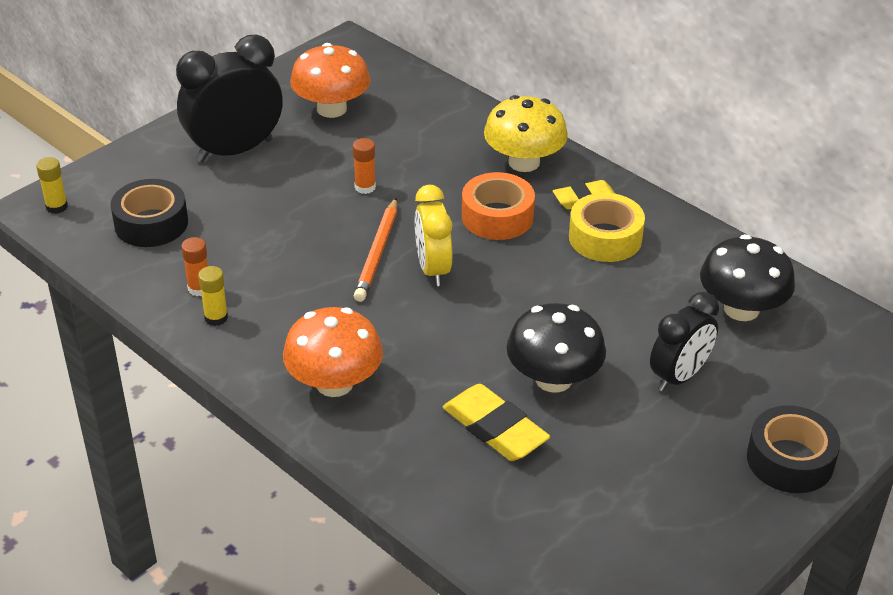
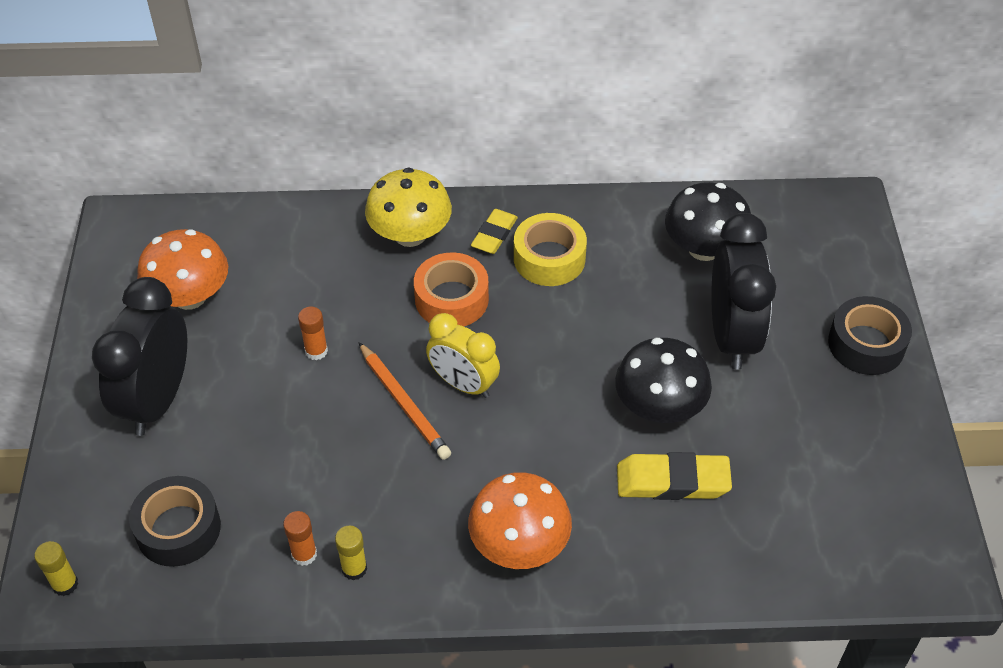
camera: 45 degrees left, 10 degrees up
black clock [650,292,719,392] -> black clock [711,213,776,370], size x1.54

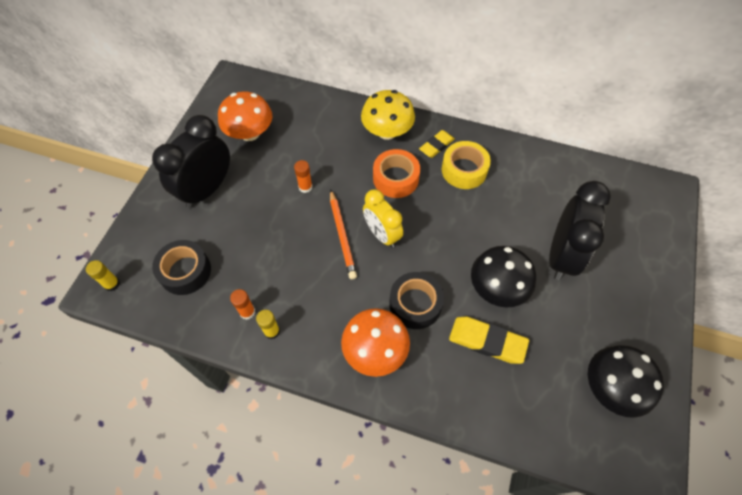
camera: 20 degrees right, 10 degrees up
black mushroom [665,182,751,261] -> black mushroom moved to [588,345,664,418]
black tape [828,296,912,375] -> black tape moved to [389,272,444,329]

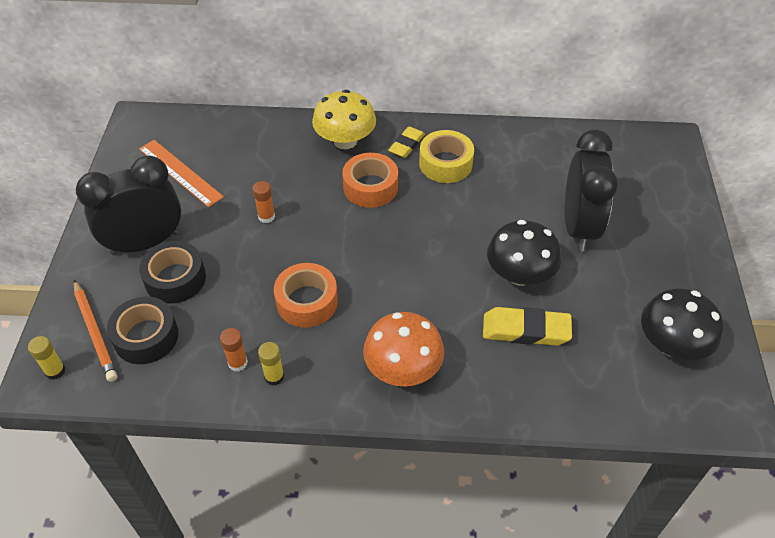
camera: 15 degrees left, 10 degrees down
black clock [152,115,230,208] -> black clock turned 45 degrees clockwise [76,156,181,255]
orange mushroom [218,91,272,141] -> orange ruler [139,140,224,207]
orange pencil [330,190,357,279] -> orange pencil moved to [74,280,117,382]
yellow clock [363,190,403,248] -> none
black tape [389,272,444,329] -> black tape moved to [139,241,206,304]
none -> orange tape [274,263,338,328]

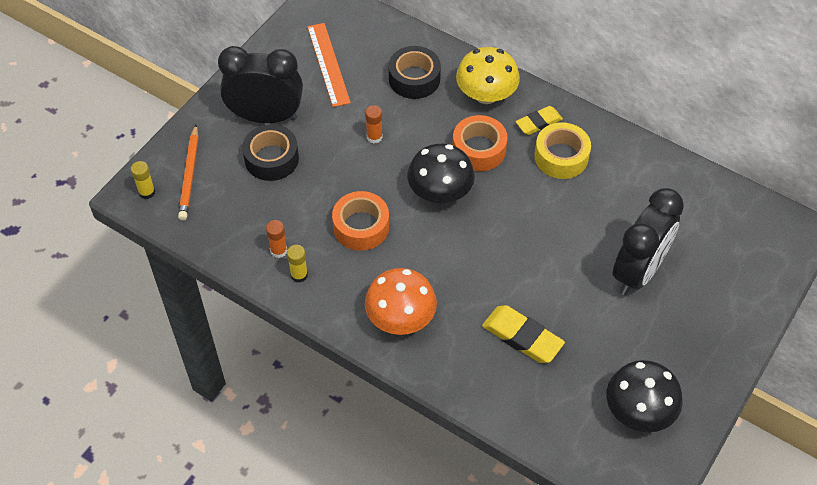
camera: 30 degrees right, 5 degrees up
black tape [107,297,179,364] -> black tape moved to [388,46,441,99]
black mushroom [487,220,561,286] -> black mushroom moved to [407,144,475,203]

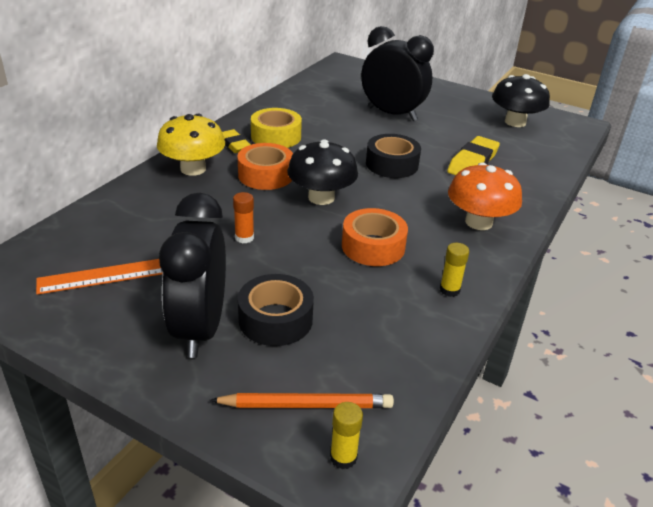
camera: 95 degrees left, 20 degrees down
orange glue stick [266,220,287,258] -> none
black tape [388,46,441,99] -> black tape moved to [366,134,421,178]

